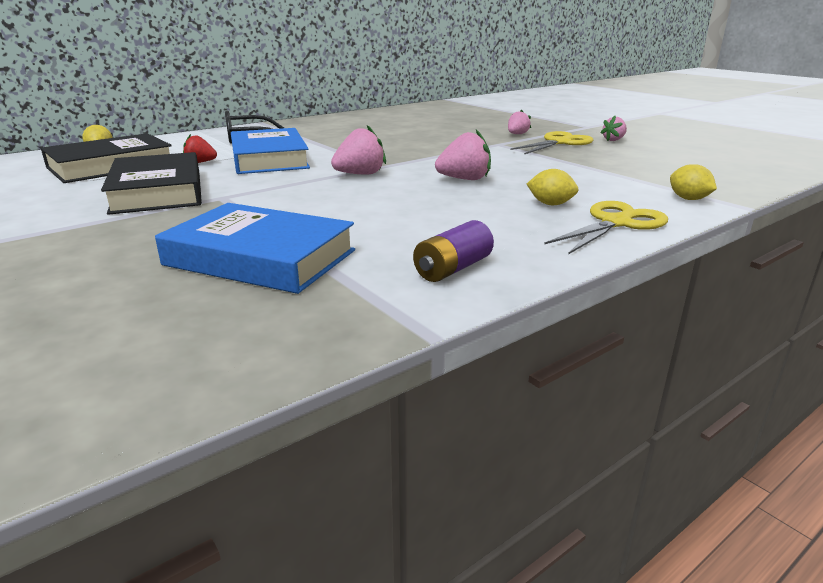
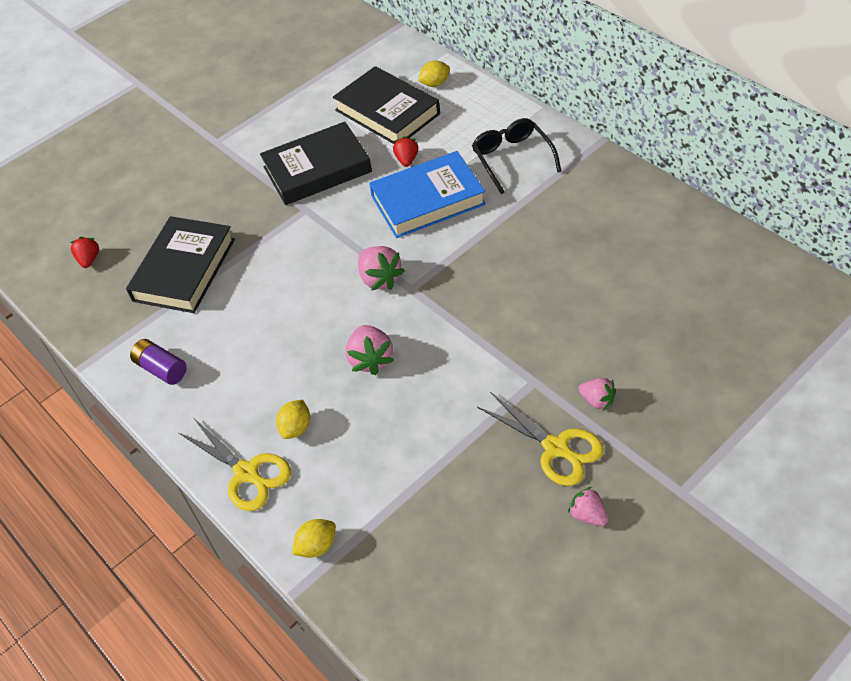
camera: 90 degrees right, 25 degrees up
blue book [155,203,355,294] -> black book [126,216,235,313]
none -> red strawberry [70,237,99,268]

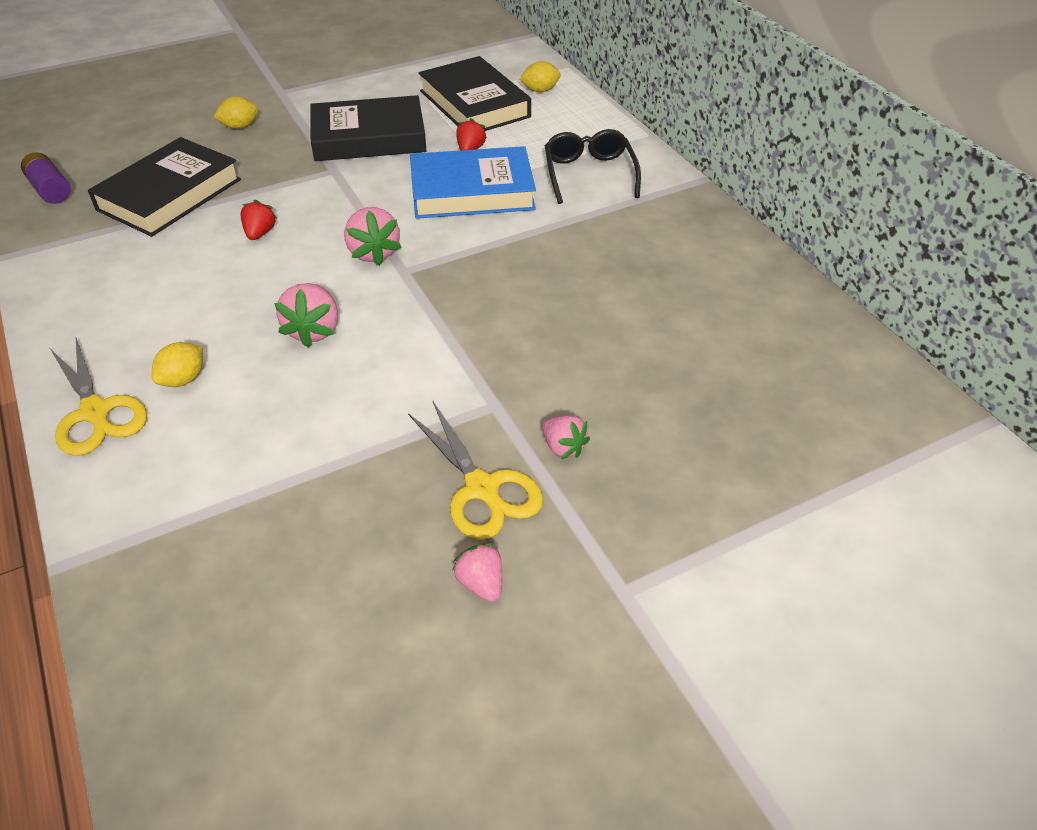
camera: 10 degrees right, 5 degrees down
red strawberry [70,237,99,268] -> red strawberry moved to [241,200,277,240]
purple battery [130,339,187,385] -> purple battery moved to [21,152,71,204]
yellow lemon [292,519,336,558] -> yellow lemon moved to [214,97,259,129]

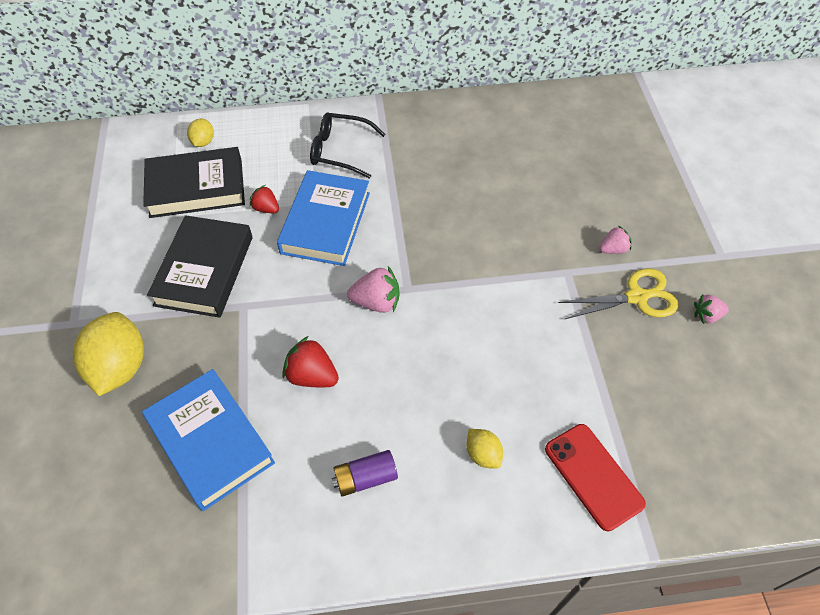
camera: 70 degrees left, 10 degrees up
purple battery [21,152,71,204] -> purple battery moved to [332,450,398,497]
yellow scissors [50,338,147,456] -> none
black book [88,137,241,237] -> blue book [142,369,275,511]
yellow lemon [214,97,259,129] -> yellow lemon [73,312,144,396], size x2.02
red strawberry [241,200,277,240] -> red strawberry [282,336,339,387], size x1.57
pink strawberry [274,283,338,348] -> none
none -> red phone [545,424,646,531]

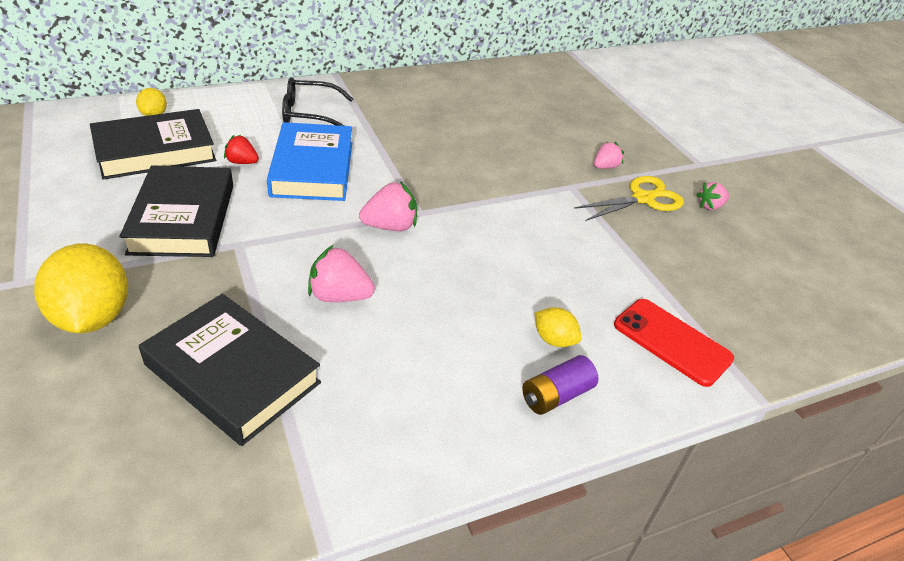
camera: 20 degrees left, 15 degrees down
blue book [142,369,275,511] -> black book [139,294,321,446]
red strawberry [282,336,339,387] -> pink strawberry [308,245,375,302]
purple battery [332,450,398,497] -> purple battery moved to [522,355,598,415]

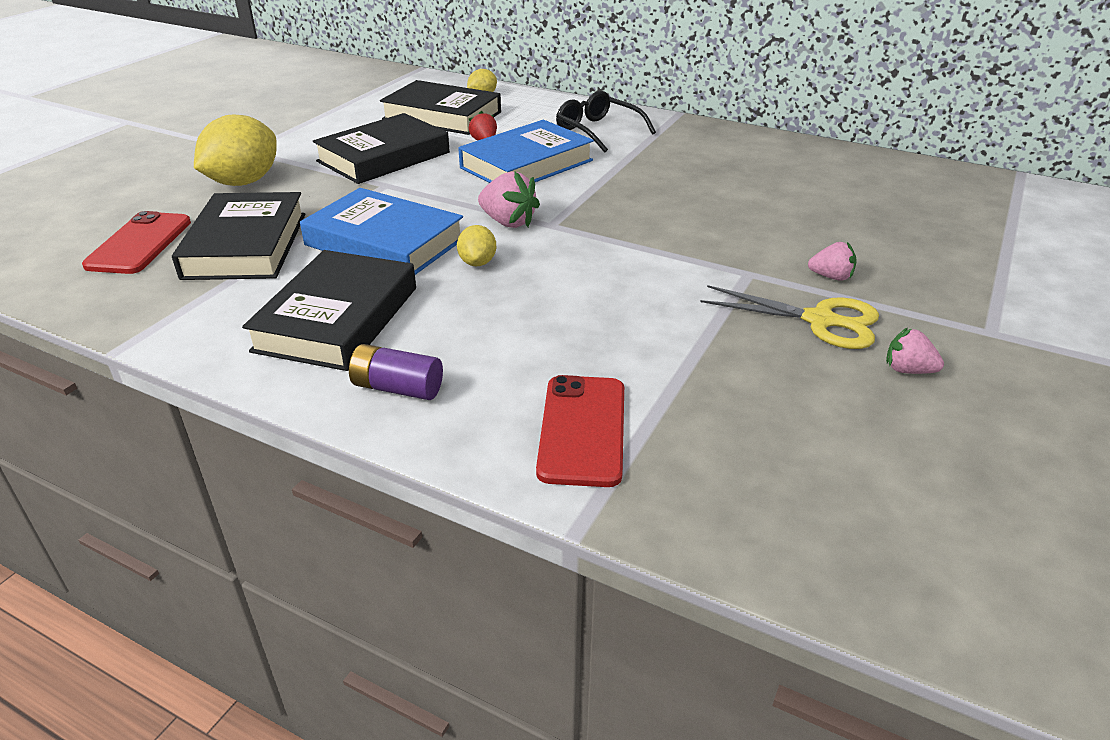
camera: 55 degrees right, 5 degrees down
pink strawberry [308,245,375,302] -> blue book [300,188,463,275]
yellow lemon [534,307,581,347] -> yellow lemon moved to [457,225,496,267]
none -> red phone [82,211,191,274]
none -> black book [242,250,416,371]

